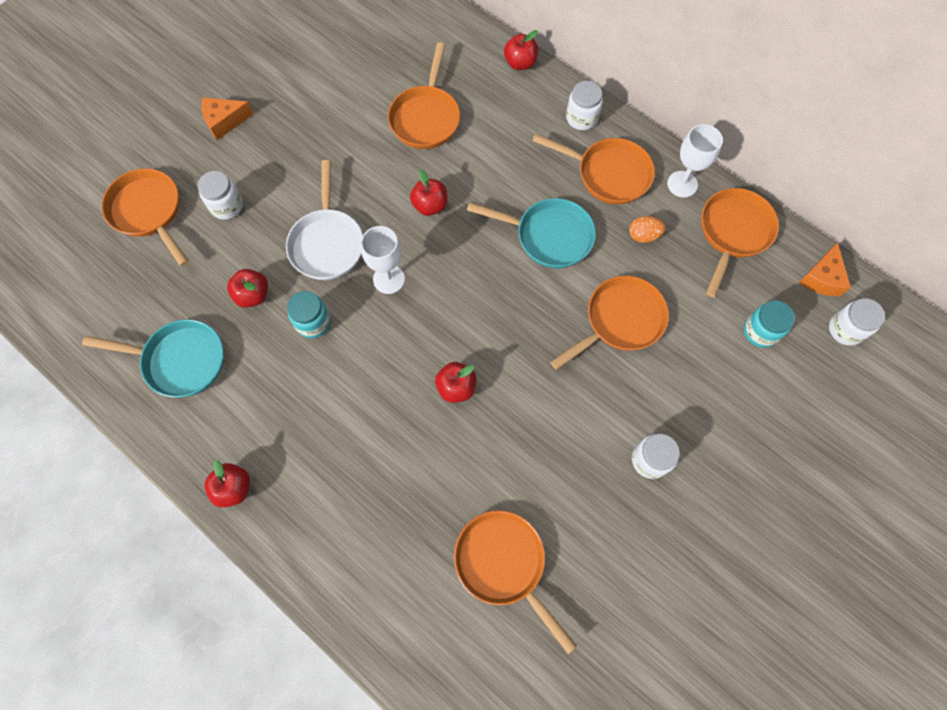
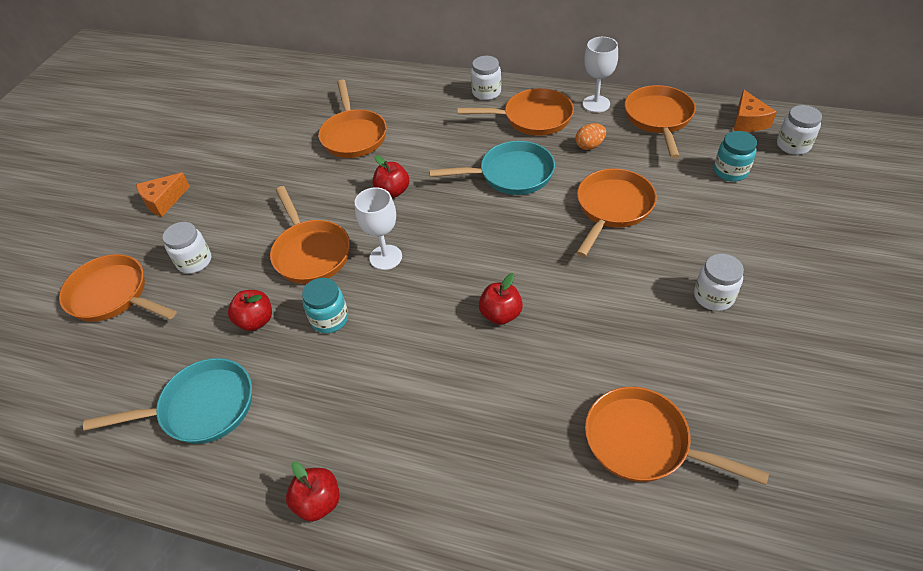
camera: 20 degrees left, 20 degrees down
white pan [286,160,363,280] -> orange pan [270,186,350,284]
red apple [504,30,538,70] -> none

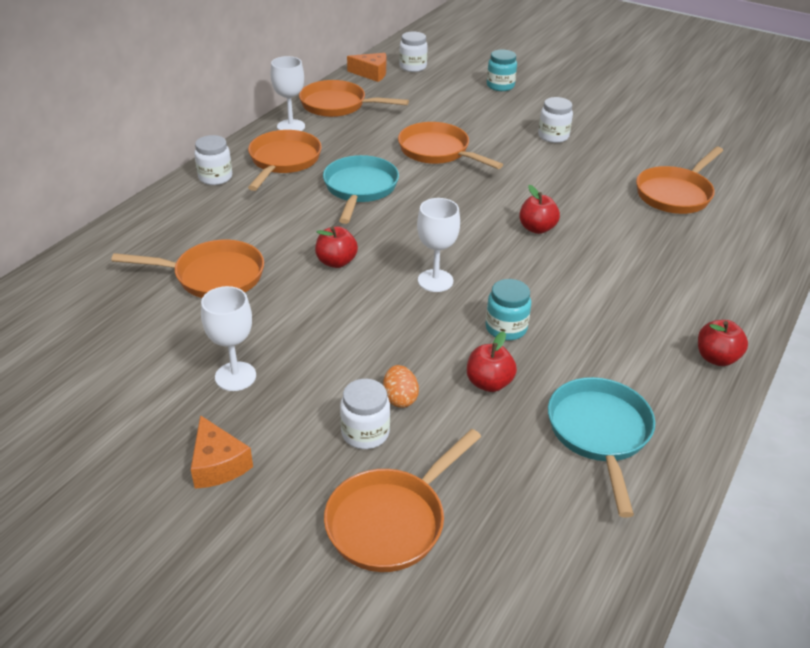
camera: 80 degrees left, 10 degrees down
orange pan [270,186,350,284] -> none
orange egg [575,123,606,150] -> orange egg moved to [383,365,419,408]
turquoise jar [714,131,757,182] -> turquoise jar moved to [487,50,517,91]
none -> white goblet [201,286,256,391]

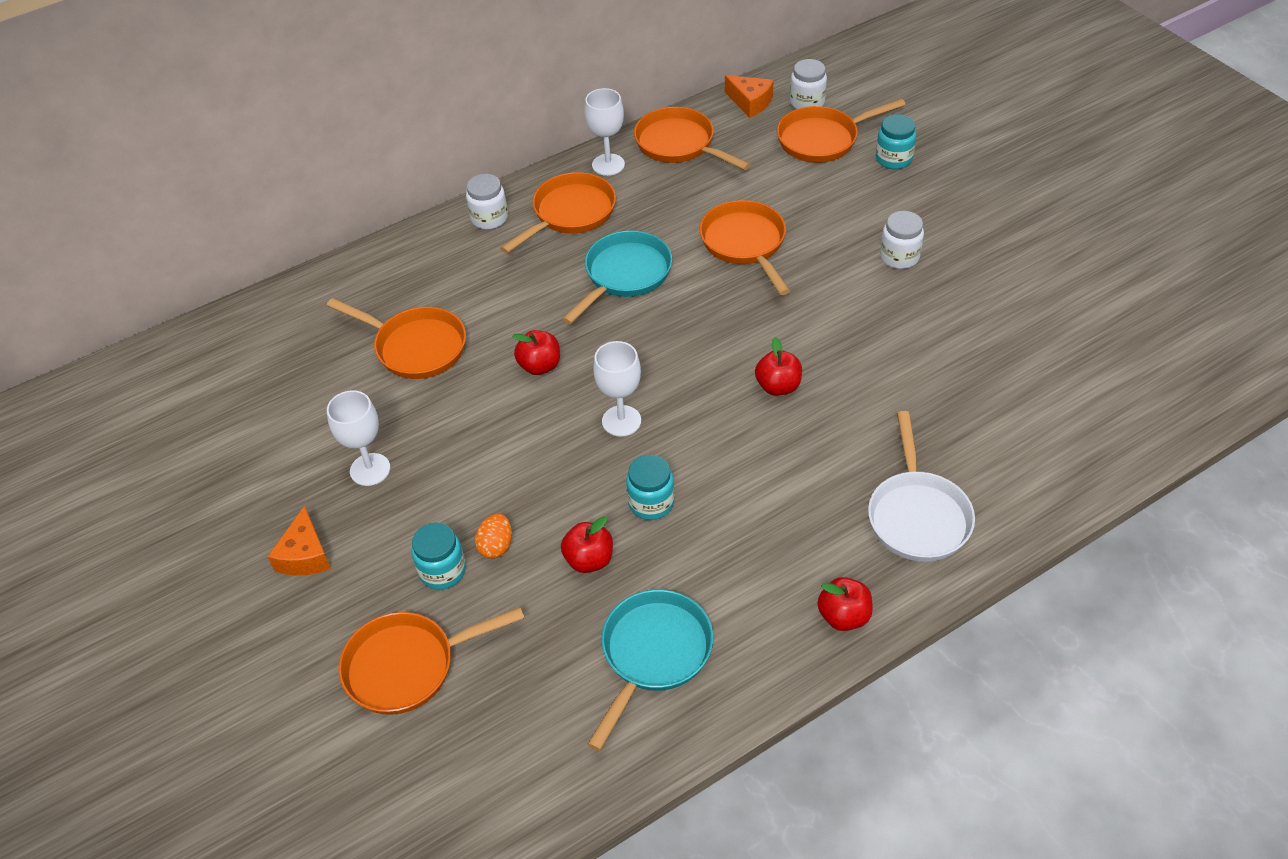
camera: 30 degrees right, 10 degrees up
white jar [340,379,390,449] -> turquoise jar [412,523,466,590]
orange pan [636,147,723,214] -> orange pan moved to [777,98,906,163]
none -> white pan [868,411,975,562]

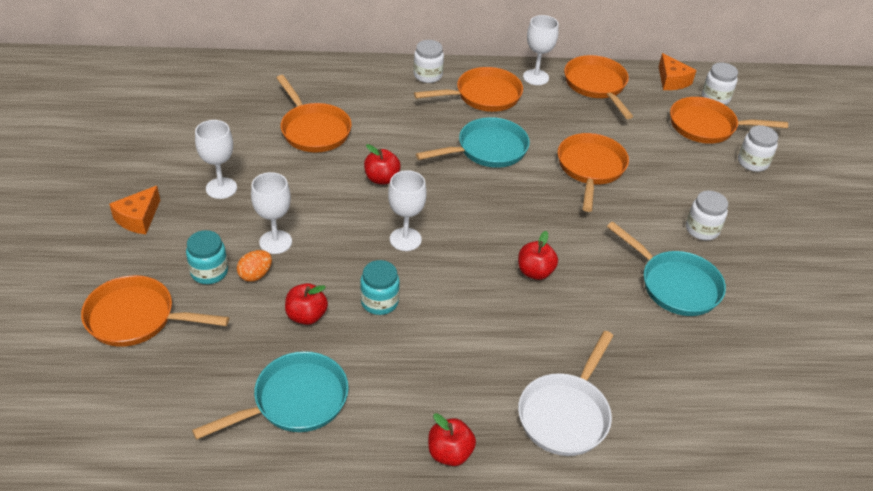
camera: 25 degrees right, 5 degrees down
turquoise jar [876,114,916,169] -> white jar [738,125,778,172]
none -> white goblet [251,172,292,254]
none -> turquoise pan [607,222,726,316]

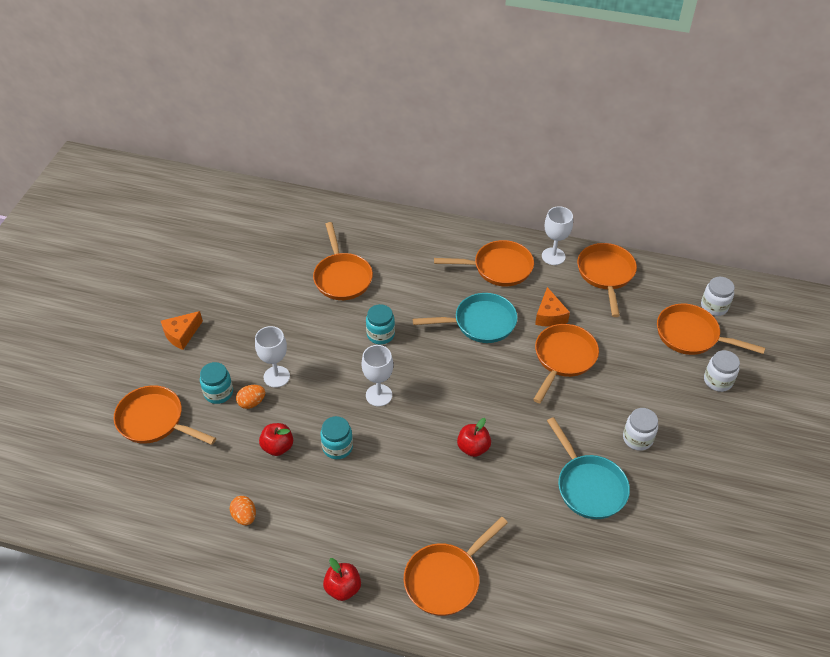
camera: 20 degrees right, 5 degrees up
turquoise pan [192,351,349,440] -> orange egg [230,496,256,525]
white goblet [195,120,237,199] -> none
red apple [364,144,401,185] -> turquoise jar [366,304,395,344]
white jar [414,40,444,83] -> none
white pan [518,331,613,456] -> orange pan [404,517,508,616]
orange cheese [659,53,696,90] -> orange cheese moved to [535,287,570,327]

